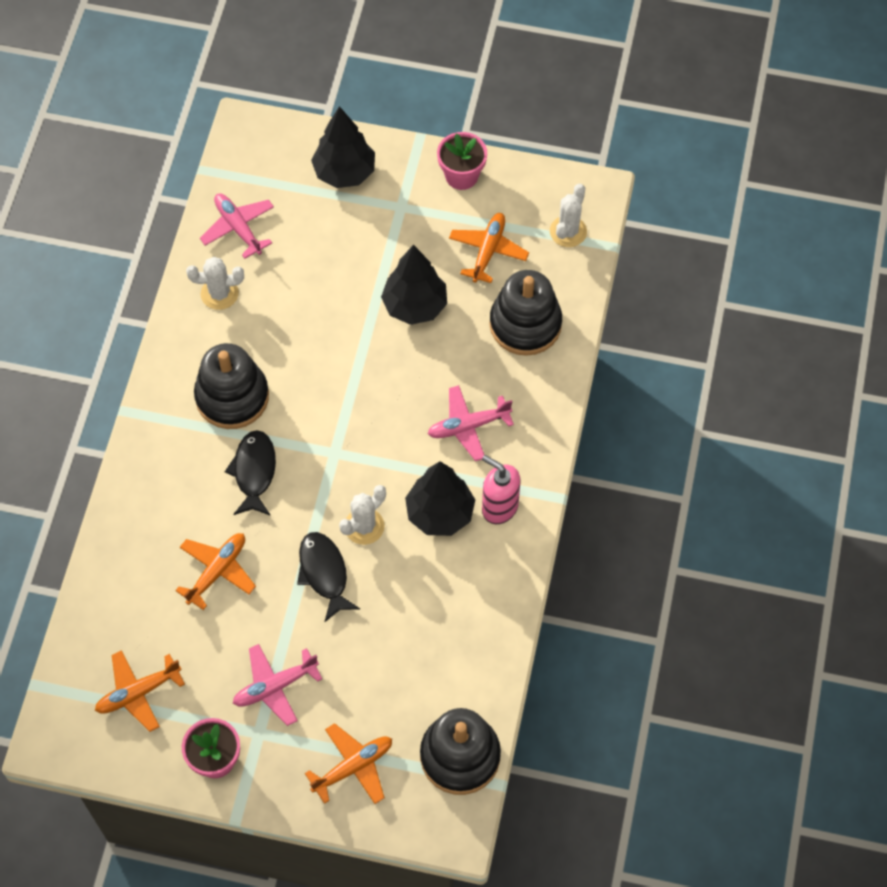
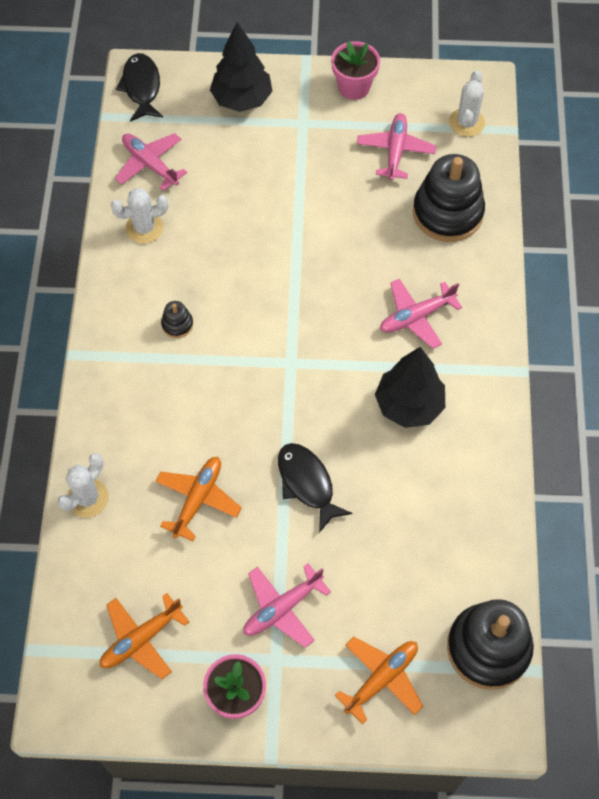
camera: 10 degrees left, 0 degrees up
black stacking toy [194,343,269,429] -> black stacking toy [161,301,193,338], size x0.43
black fish [225,430,276,516] -> black fish moved to [116,53,163,122]
white cactus [339,485,386,545] -> white cactus moved to [58,453,109,518]
black tree [381,245,447,325] -> none
orange plane [449,213,529,283] -> pink plane [357,113,436,181]
pink soap dispenser [482,455,521,524] -> none

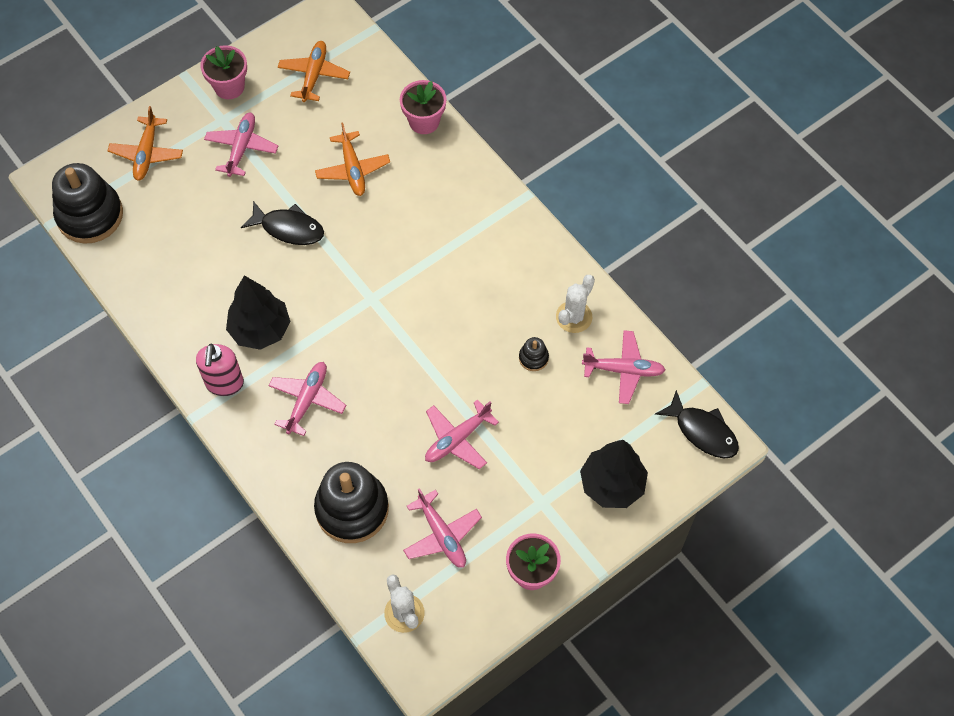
camera: 140 degrees right, 0 degrees up
white cactus [58,453,109,518] -> pink flower pot [400,80,446,134]
black stacking toy [161,301,193,338] -> black stacking toy moved to [519,337,549,371]
none -> pink soap dispenser [196,344,244,396]
none -> pink plane [425,399,499,469]

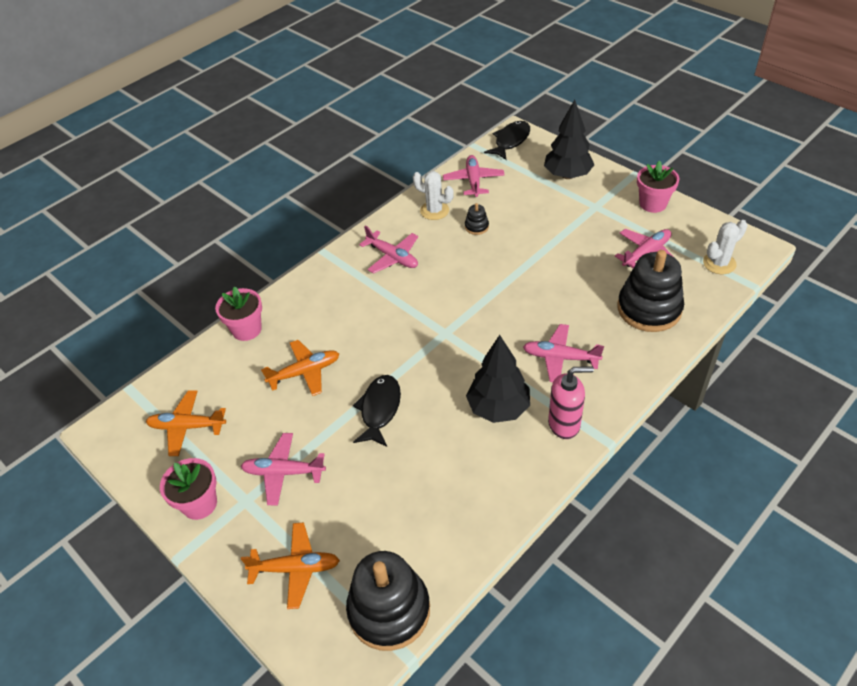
camera: 95 degrees left, 15 degrees down
pink plane [425,399,499,469] -> pink plane moved to [359,226,418,274]

